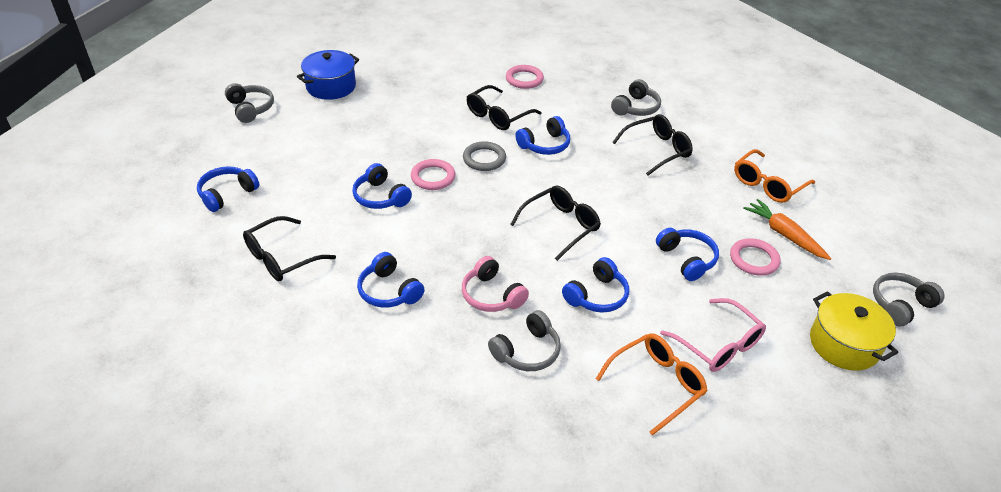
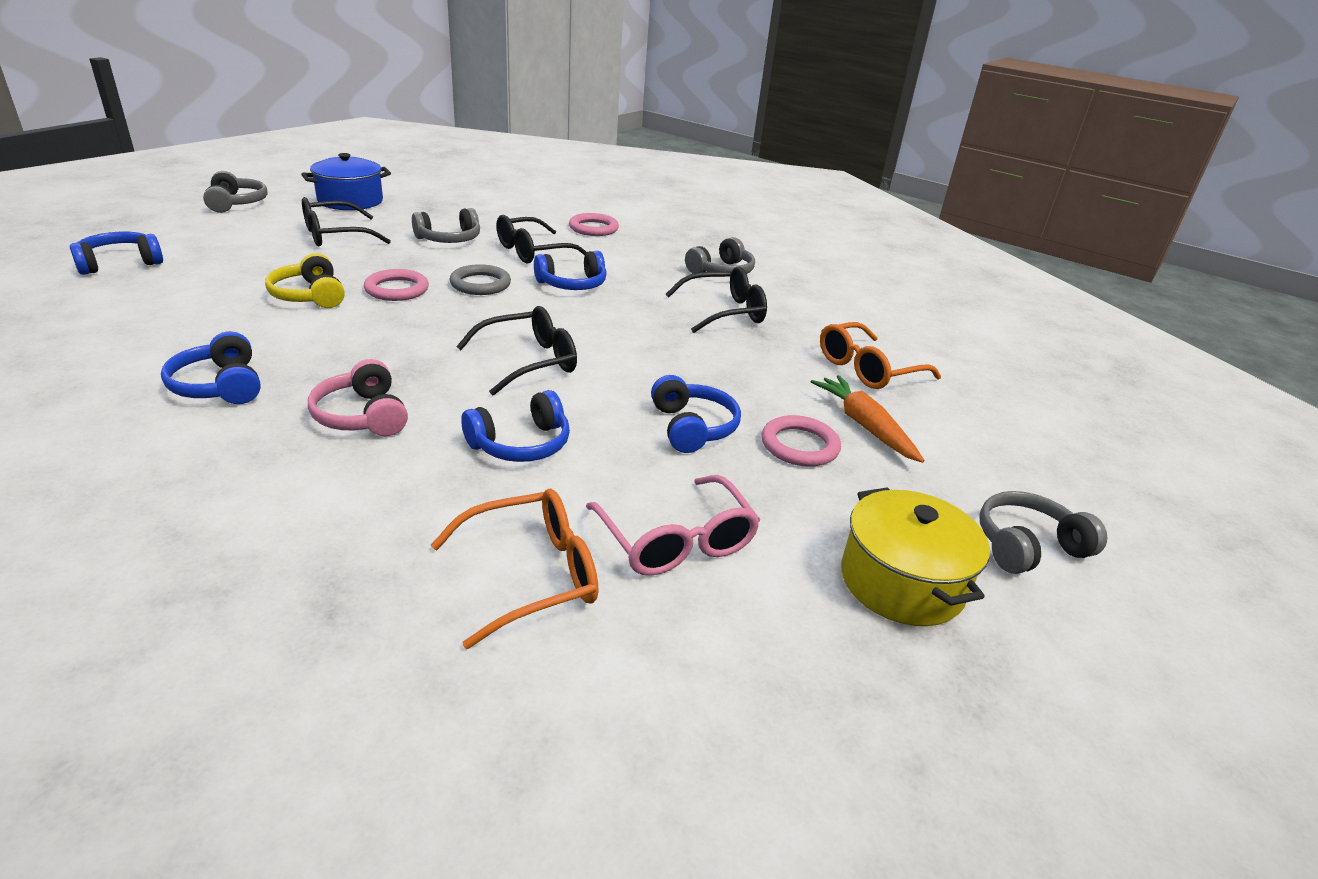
camera: 10 degrees right, 10 degrees down
black glasses [243,216,336,281] -> black glasses moved to [302,197,391,246]
blue headphones [352,163,412,209] -> yellow headphones [265,253,345,308]
grey headphones [488,310,561,371] -> grey headphones moved to [412,208,480,243]

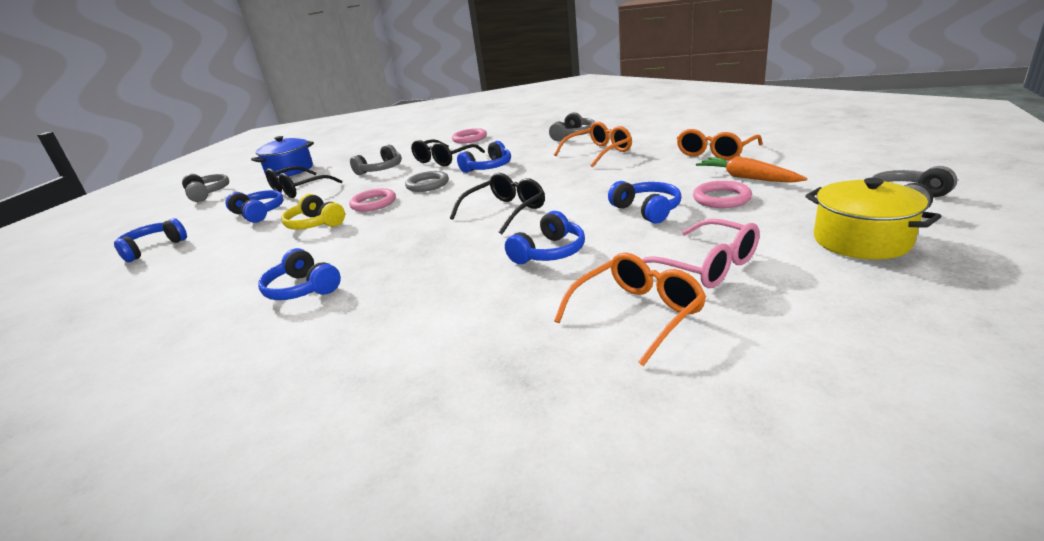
camera: 10 degrees left, 5 degrees down
pink headphones [308,359,408,436] -> none
black glasses [666,266,767,333] -> orange glasses [554,122,632,167]
none -> blue headphones [226,190,283,223]

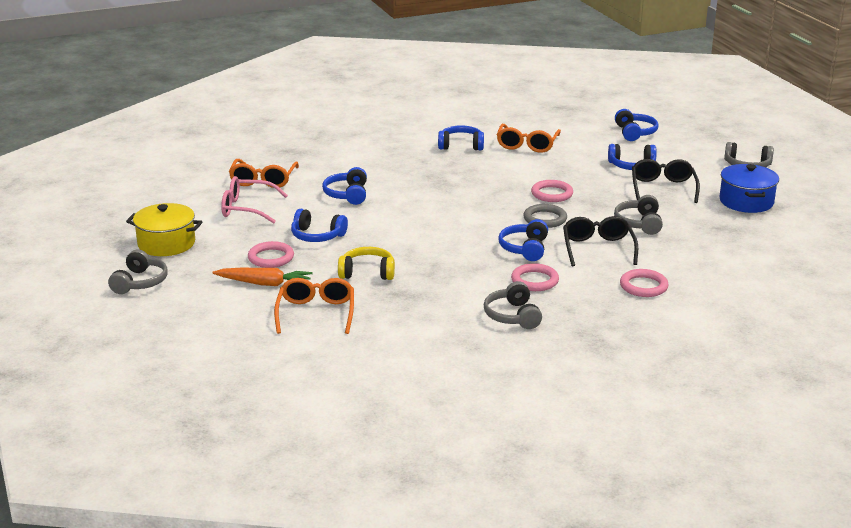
camera: 135 degrees right, 0 degrees up
yellow headphones [281,194,345,230] -> yellow headphones moved to [338,247,395,280]
black glasses [450,173,545,234] -> none
orange glasses [554,122,632,167] -> orange glasses moved to [497,124,561,153]
none -> pink ring [511,263,559,291]

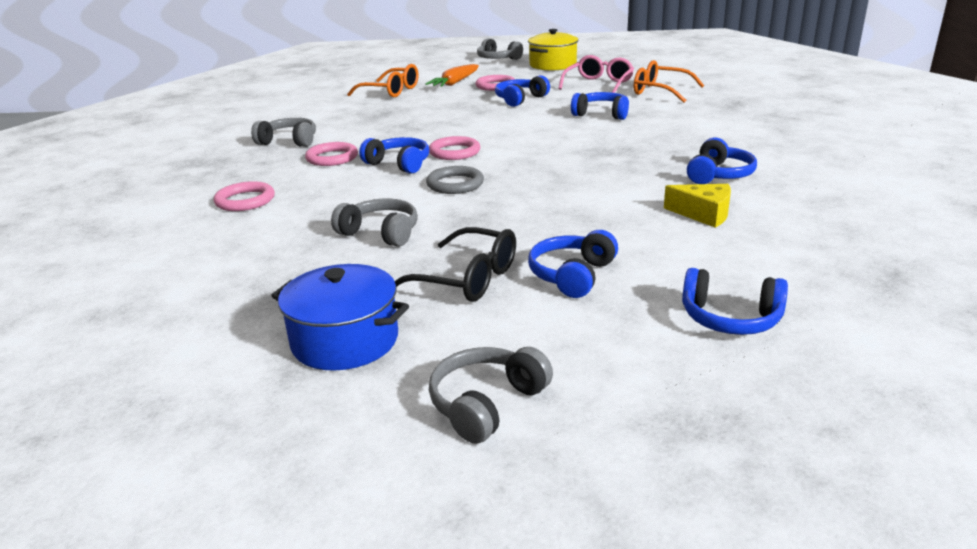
camera: 115 degrees right, 0 degrees up
yellow headphones [338,247,395,280] -> none
orange glasses [497,124,561,153] -> yellow cheese [664,184,731,228]
pink ring [531,180,573,202] -> pink ring moved to [429,136,480,160]
black glasses [563,216,638,266] -> none

